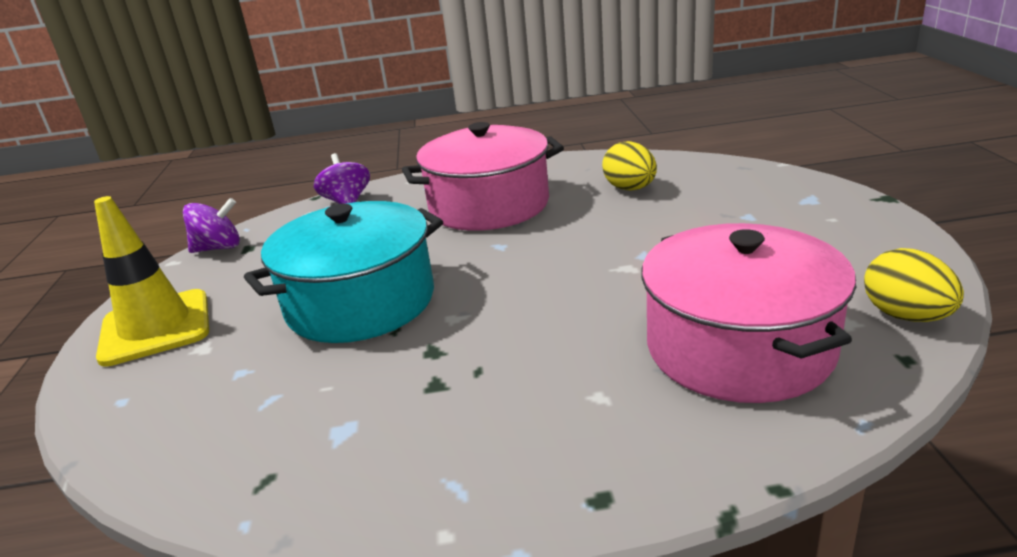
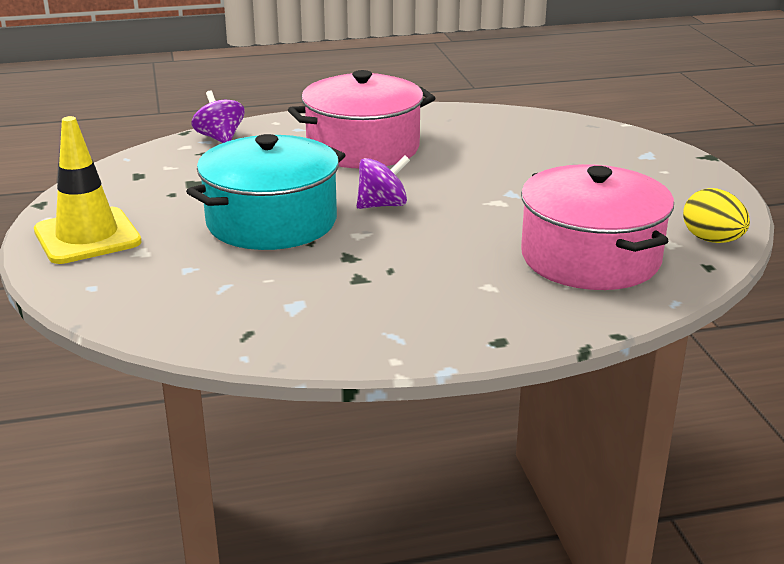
camera: 10 degrees left, 0 degrees up
purple spinning top [183,198,240,253] -> purple spinning top moved to [357,155,410,209]
yellow egg [602,141,657,190] -> none

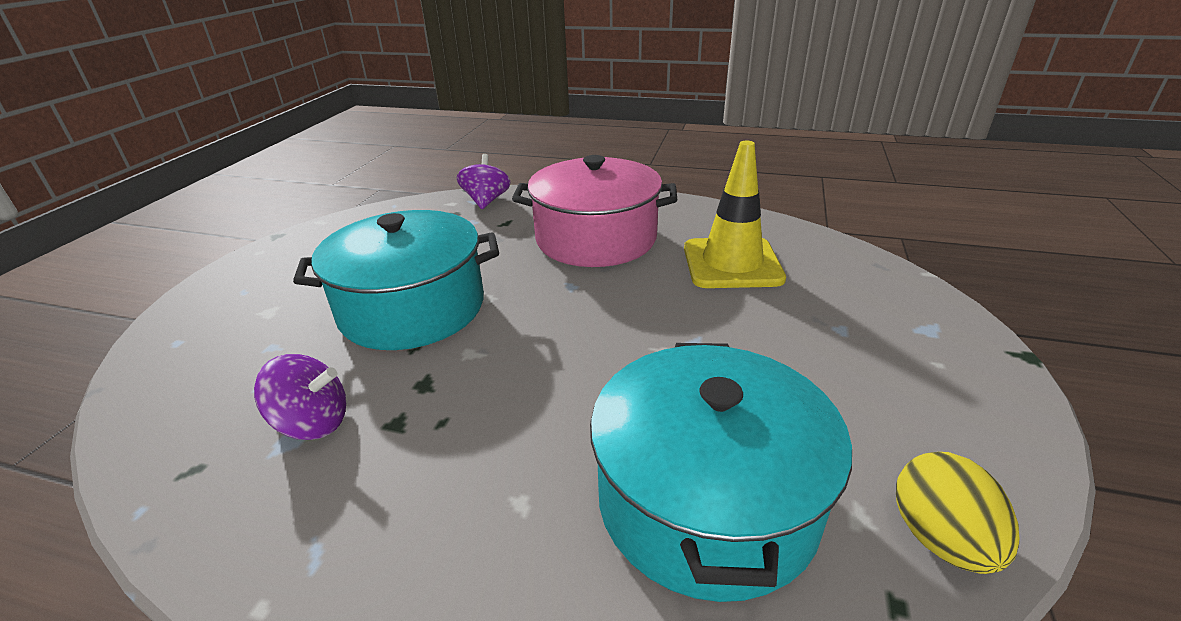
camera: 30 degrees right, 5 degrees up
yellow traffic cone [34,116,142,264] -> yellow traffic cone moved to [684,141,786,288]
purple spinning top [357,155,410,209] -> purple spinning top moved to [254,354,346,440]
pink pot [521,164,674,290] -> turquoise pot [590,343,852,602]

